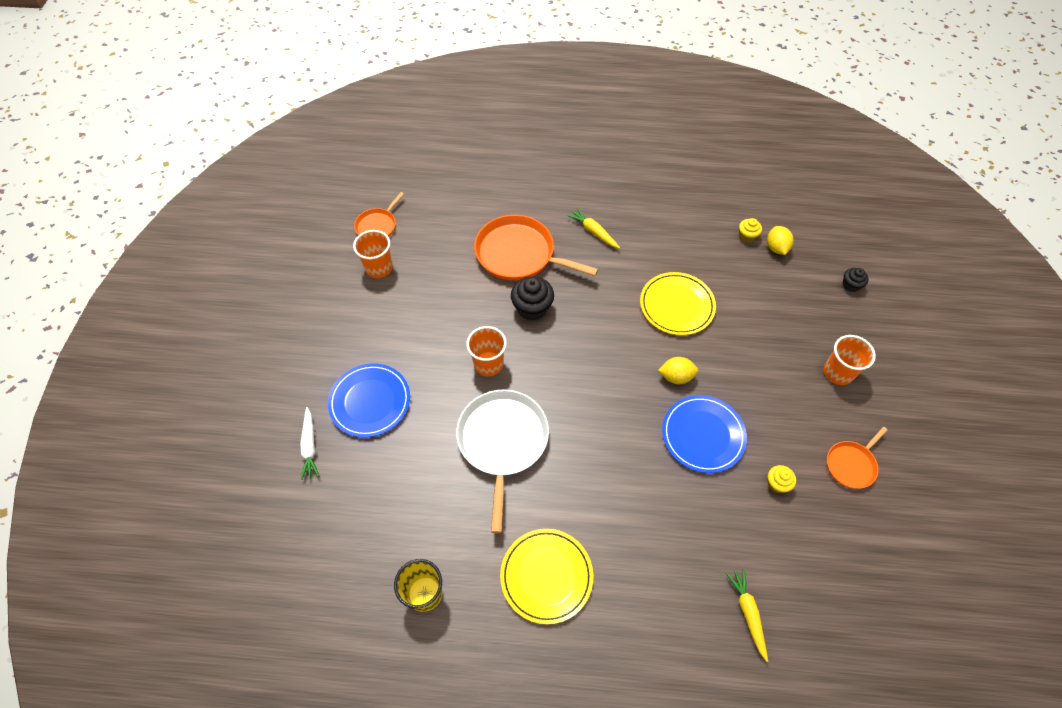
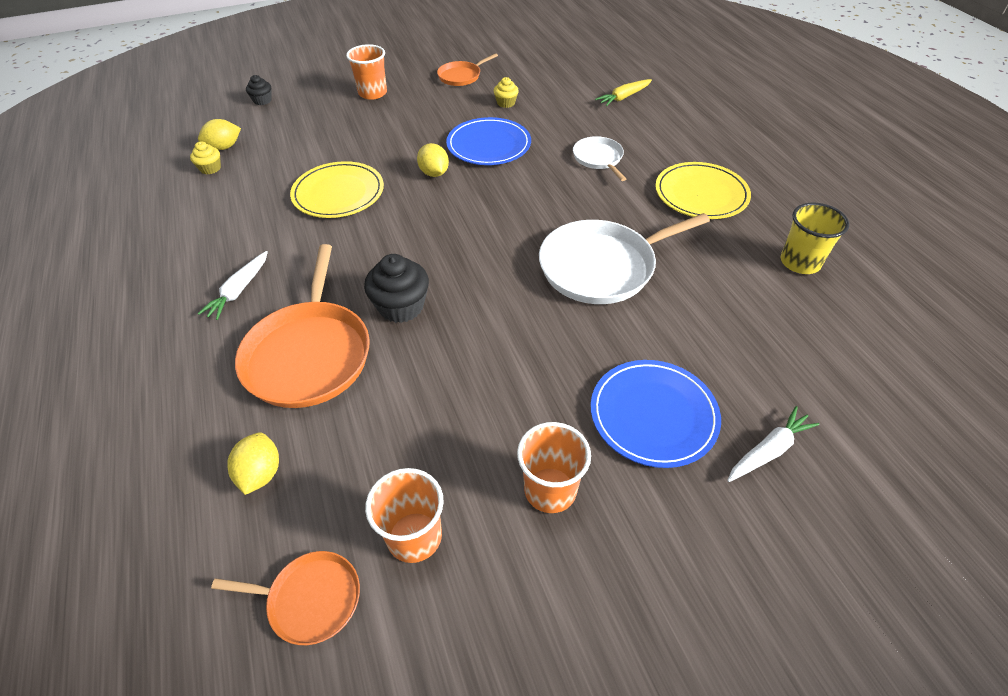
camera: 115 degrees left, 10 degrees down
orange cup [466,326,507,376] -> orange cup moved to [517,422,591,513]
yellow carrot [567,208,620,249] -> white carrot [198,251,268,320]
orange pan [827,427,888,489] -> orange pan turned 120 degrees clockwise [437,53,498,86]
none -> yellow lemon [227,432,279,495]
none -> white pan [573,136,626,181]

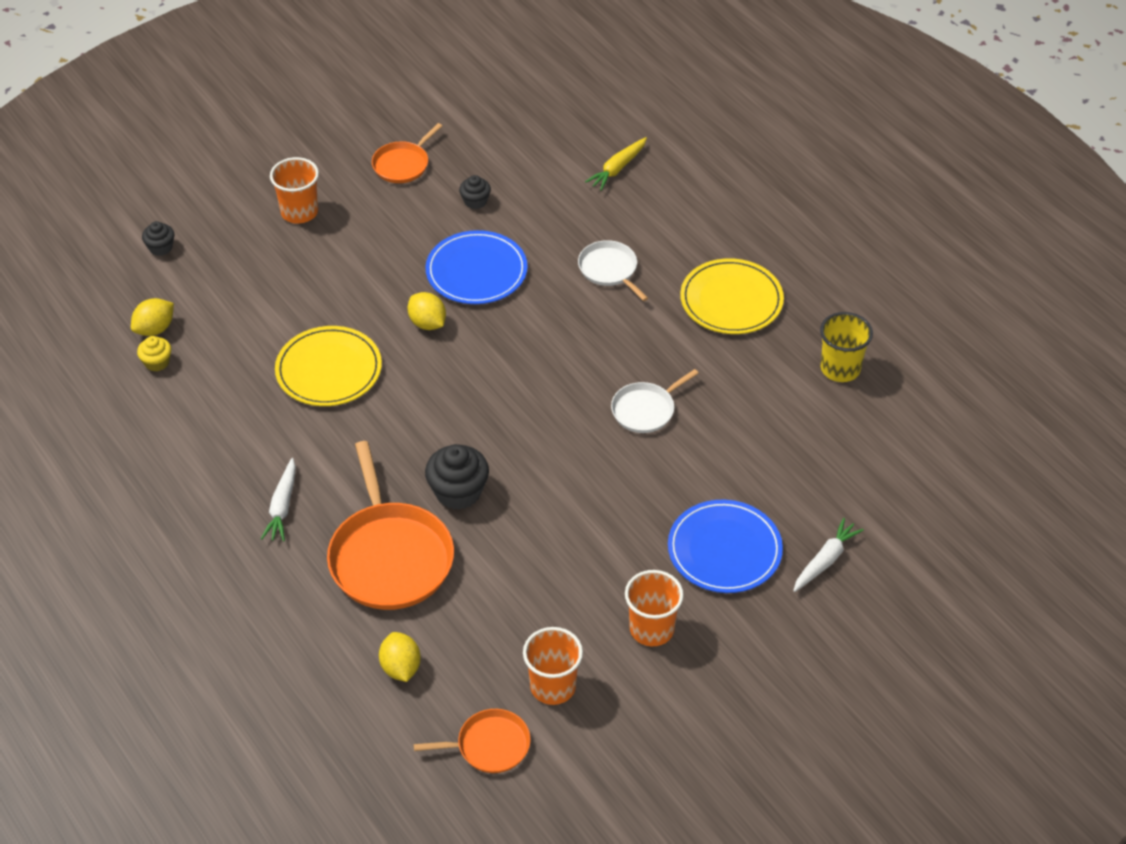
camera: 15 degrees left, 0 degrees up
yellow cupcake [494,77,519,108] -> black cupcake [459,175,491,209]
white pan [539,213,710,304] -> white pan [611,369,699,433], size x0.53

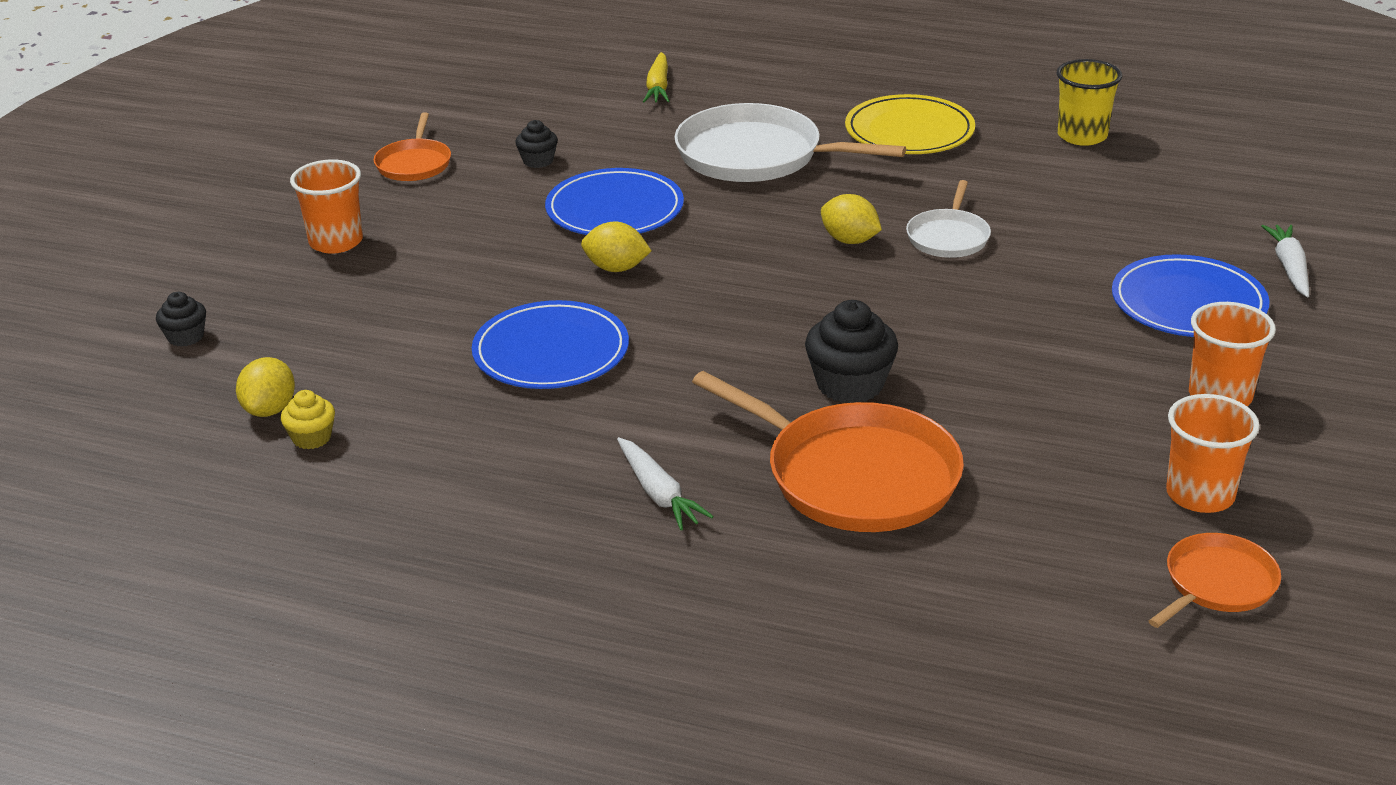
camera: 35 degrees left, 15 degrees down
yellow plate [275,326,382,406] -> blue plate [472,300,629,389]
yellow lemon [379,632,421,682] -> yellow lemon moved to [821,194,882,244]
white pan [578,240,648,301] -> white pan [675,103,906,182], size x1.88

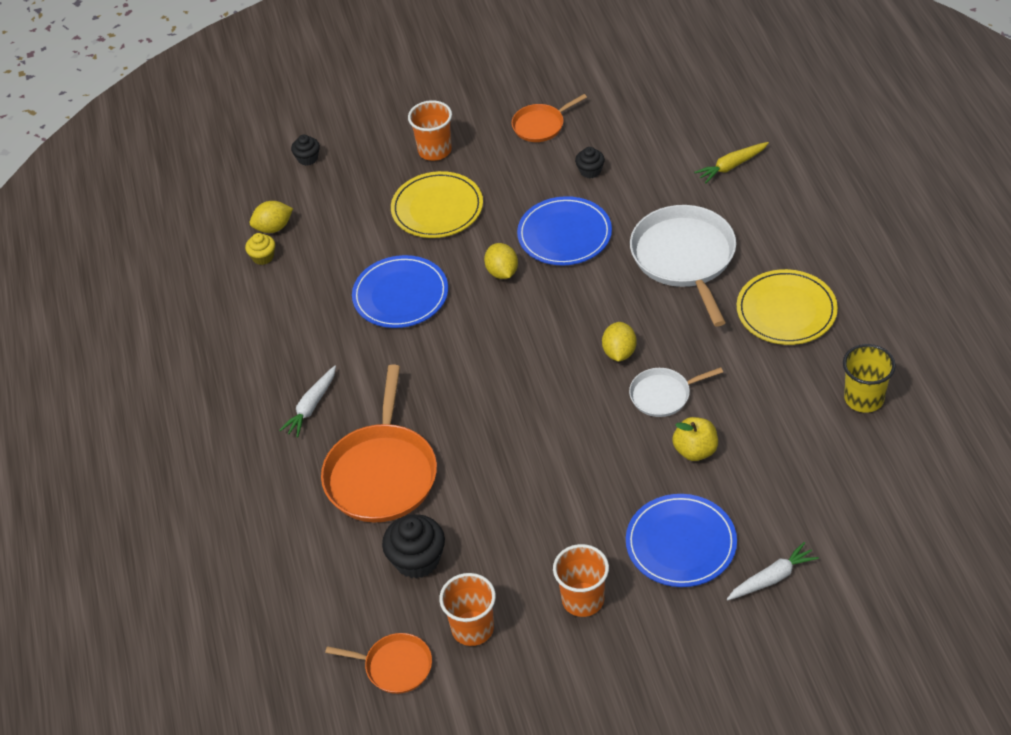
camera: 60 degrees right, 15 degrees up
black cupcake [805,300,898,403] -> black cupcake moved to [382,514,445,579]
none -> yellow plate [391,171,483,238]
none -> yellow apple [672,417,718,461]

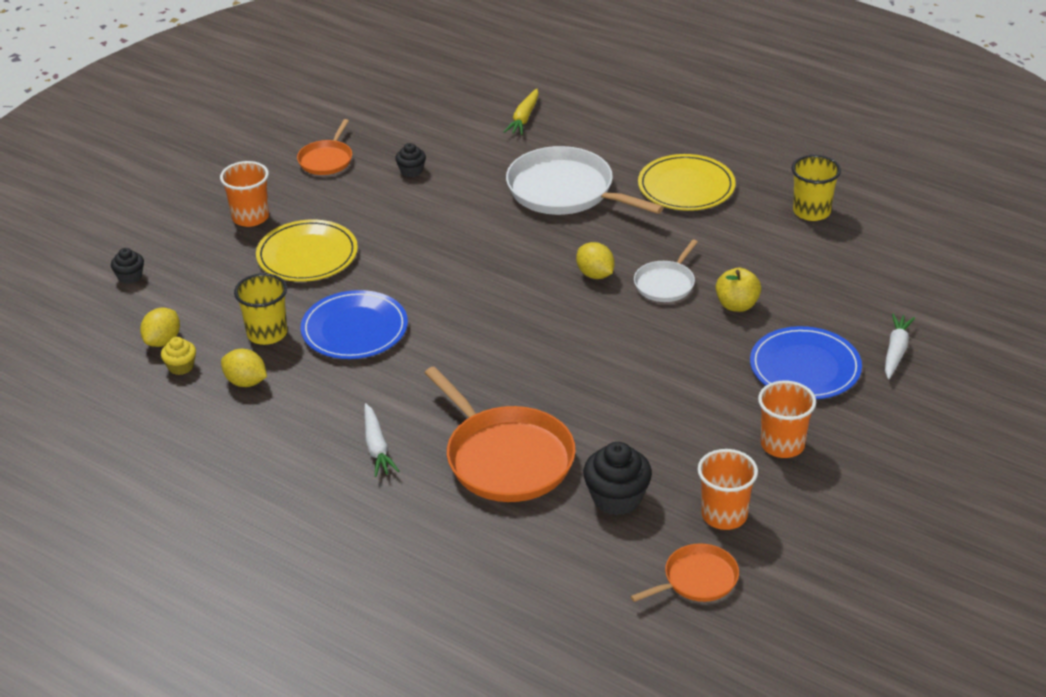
camera: 45 degrees left, 10 degrees down
yellow lemon [484,243,518,279] -> yellow lemon moved to [221,349,267,387]
blue plate [517,196,612,265] -> none
none -> yellow cup [234,273,287,345]

